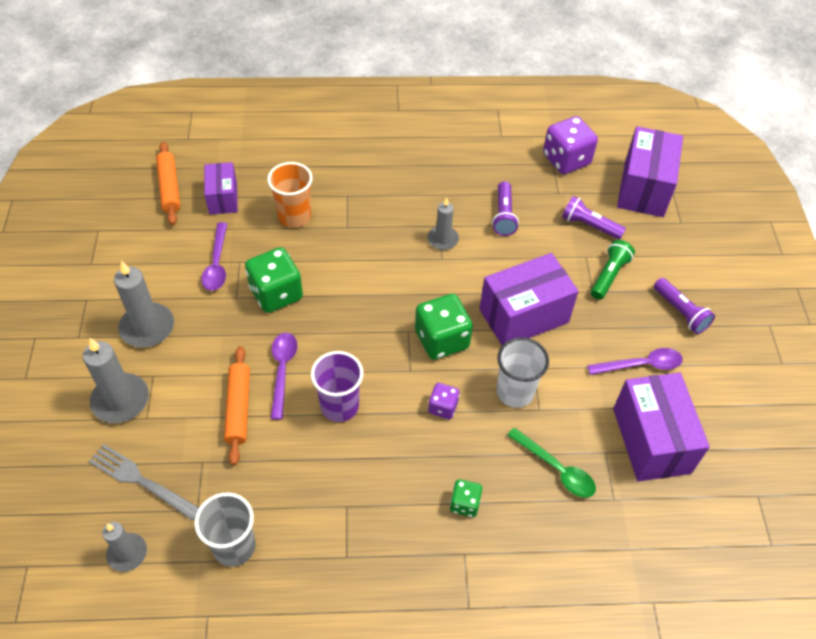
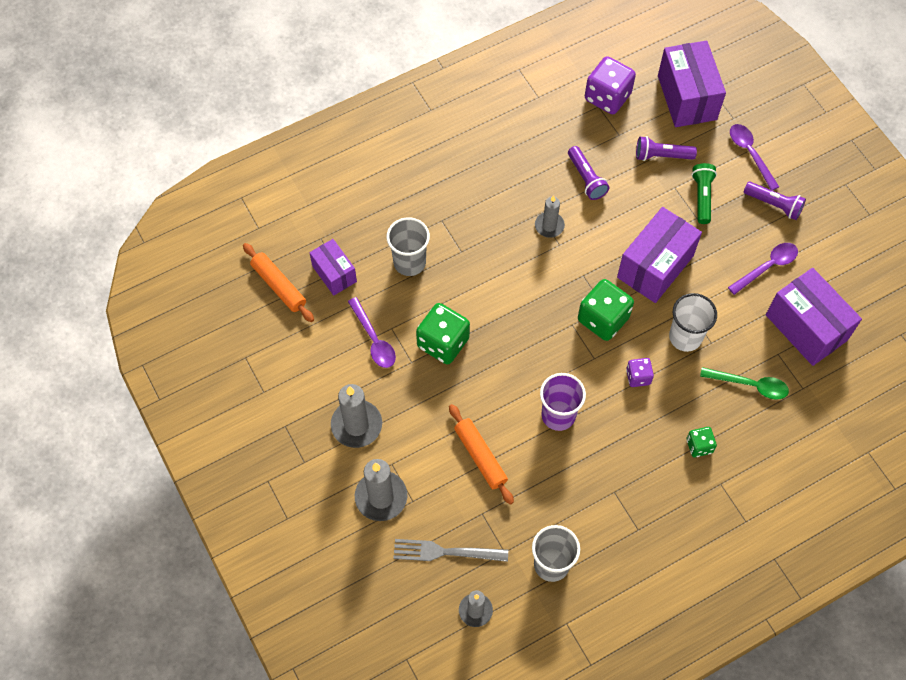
camera: 25 degrees left, 10 degrees up
orange cup [267,162,313,228] -> grey cup [386,218,430,276]
purple spoon [271,333,297,420] -> purple spoon moved to [730,124,779,190]

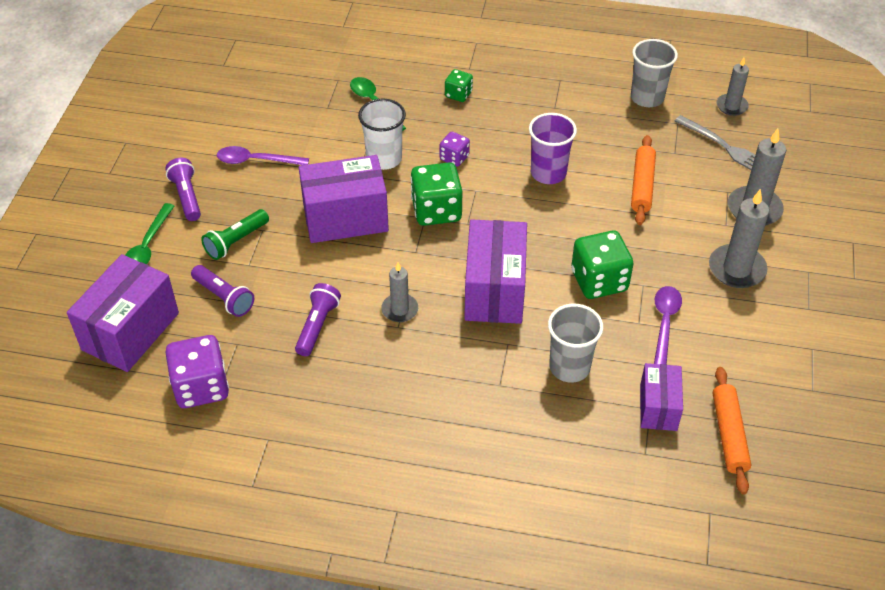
camera: 140 degrees left, 15 degrees down
purple spoon [730,124,779,190] -> green spoon [125,203,174,264]
purple box [766,268,862,366] -> purple box moved to [464,219,527,324]

